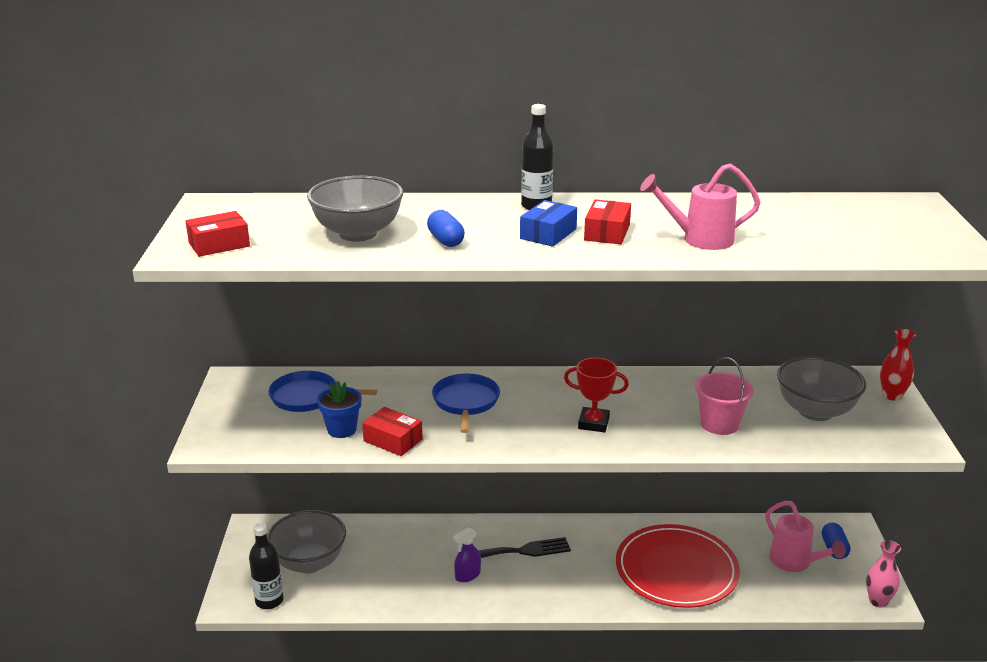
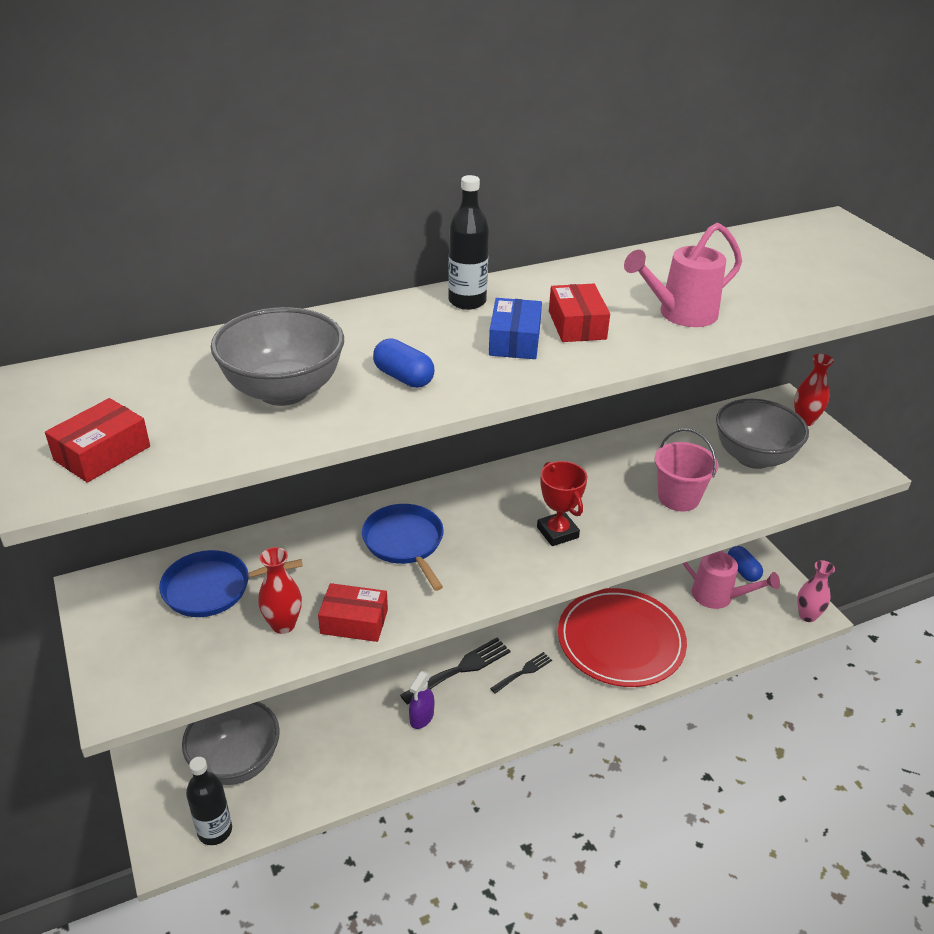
camera: 25 degrees left, 10 degrees up
blue flower pot [317,381,361,438] -> red vase [258,547,302,634]
red trophy [564,358,629,433] -> red trophy turned 75 degrees clockwise [537,461,587,546]
none -> black fork [490,652,552,694]

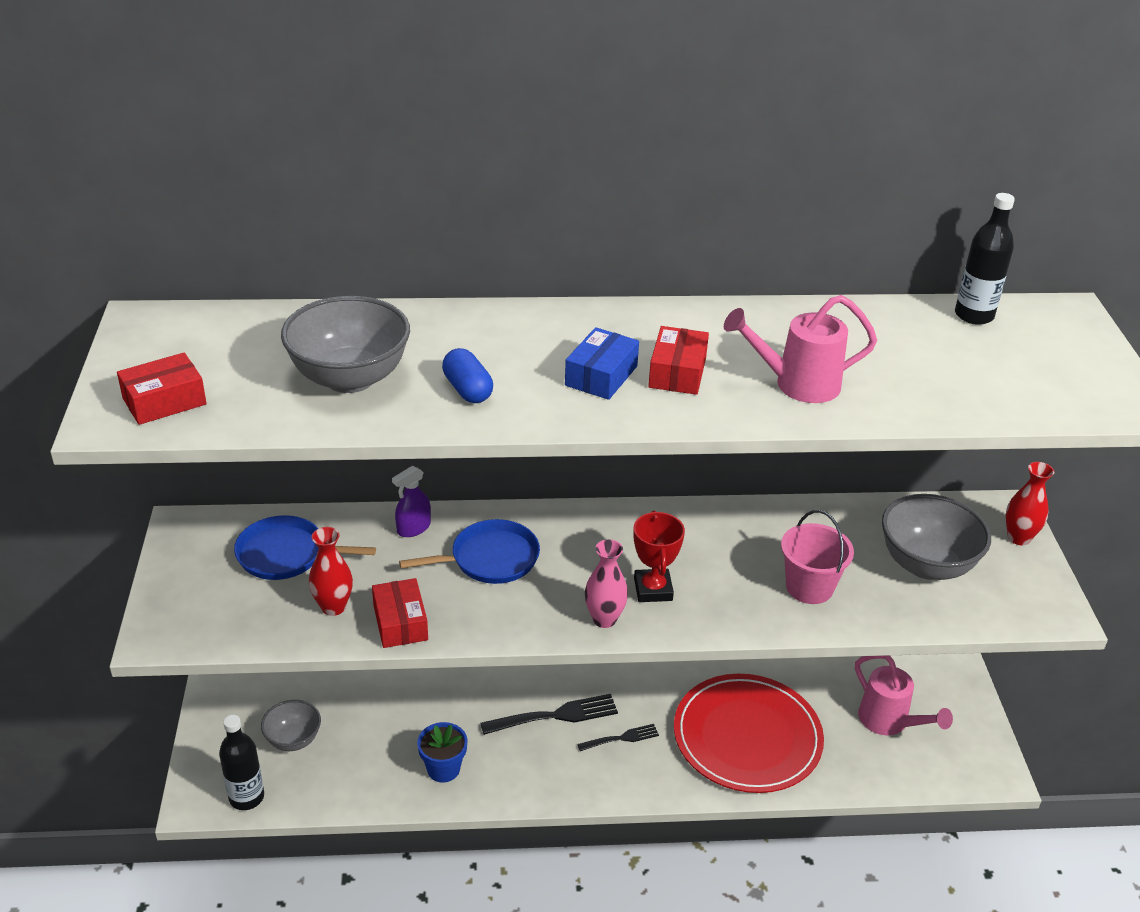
camera: 20 degrees right, 0 degrees up
grey bowl [182,702,280,785] -> grey bowl [261,700,321,751], size x0.60
red box [318,583,388,642] -> red box turned 45 degrees clockwise [372,578,428,648]
blue pan [362,504,444,591] -> blue pan turned 75 degrees clockwise [399,519,540,584]
purple spray bottle [409,671,434,729] -> purple spray bottle moved to [392,466,431,537]
black bottle [448,175,489,310] -> black bottle moved to [955,193,1015,325]
blue capsule [728,546,763,582] -> none
pink vase [797,560,835,622] -> pink vase moved to [585,539,628,628]
none -> blue flower pot [417,722,468,782]

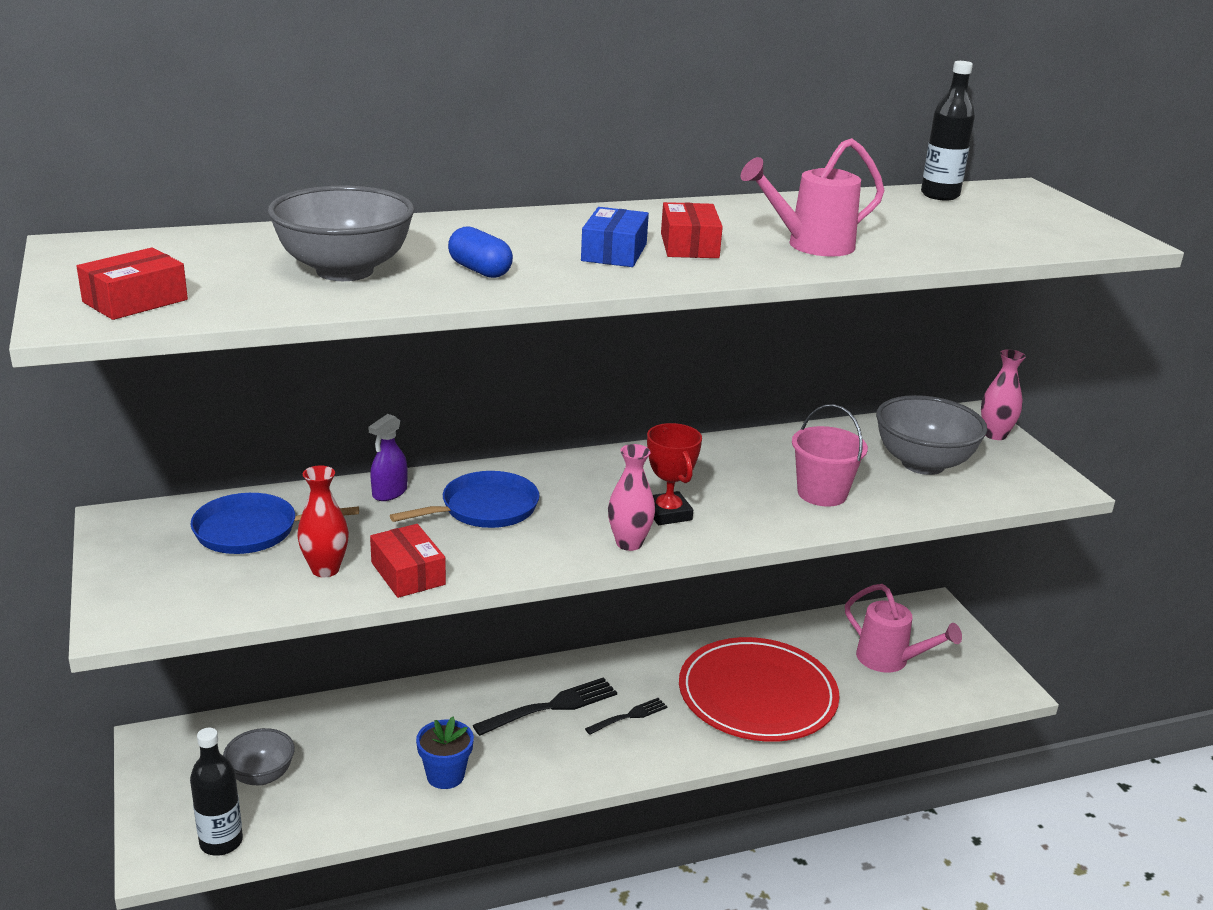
camera: 15 degrees left, 10 degrees down
red vase [1006,462,1054,545] -> pink vase [981,349,1026,440]

